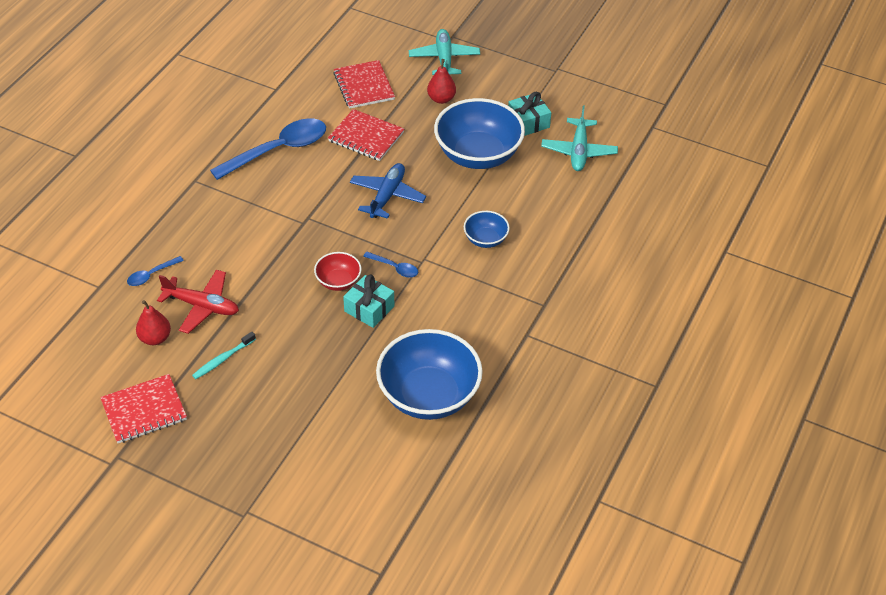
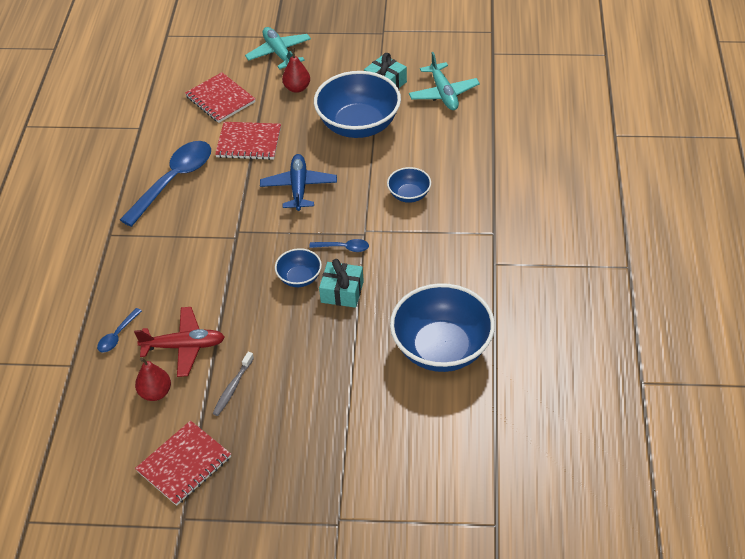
camera: 20 degrees left, 0 degrees up
turquoise toothbrush [192,332,256,379] -> grey toothbrush [212,352,254,416]
red bowl [314,252,362,291] -> blue bowl [275,248,322,287]

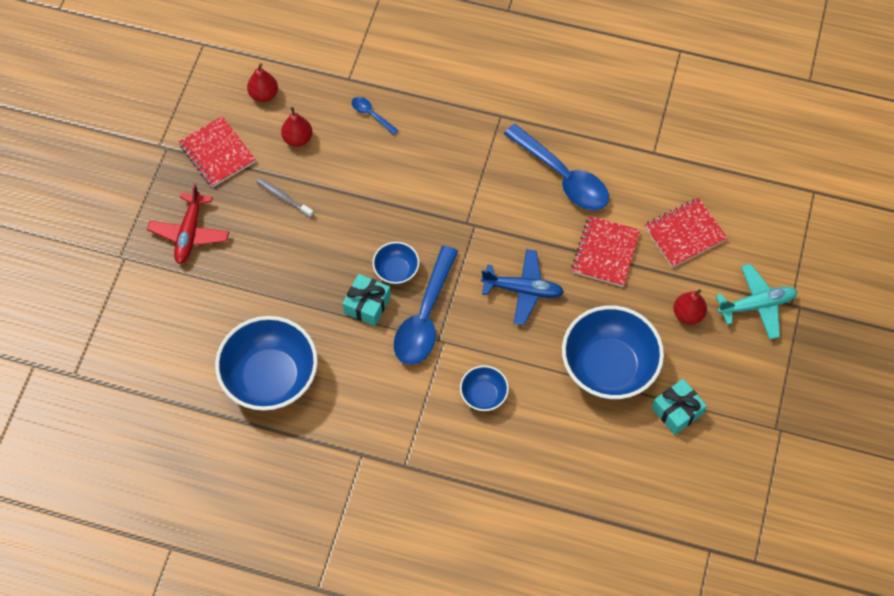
camera: 100 degrees right, 15 degrees up
red plane [134,307,225,377] -> red plane moved to [147,183,229,264]
blue spoon [309,239,369,252] -> blue spoon [394,246,458,365], size x2.23
turquoise plane [409,52,480,110] -> none
none -> red pear [247,63,278,102]

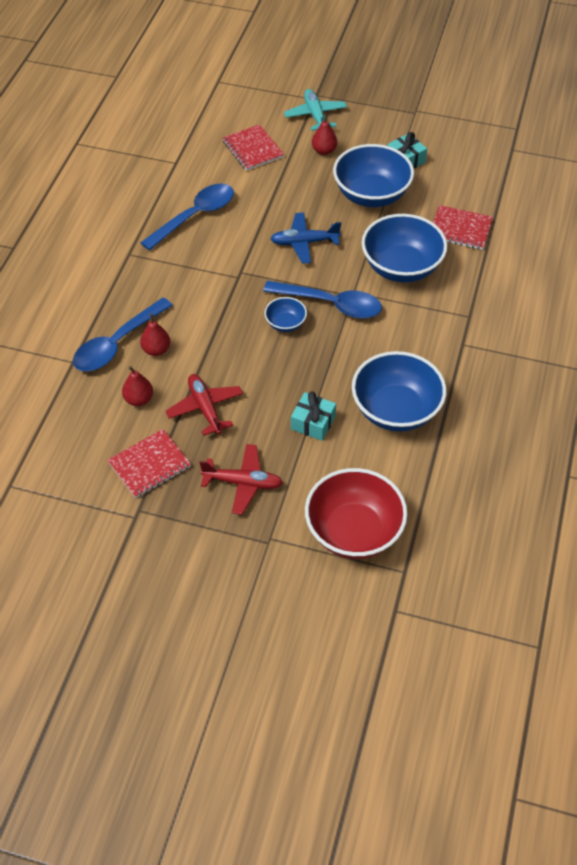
camera: 90 degrees left, 10 degrees down
red pear [247,63,278,102] -> red pear moved to [140,314,171,356]
grey toothbrush [256,178,314,218] -> red plane [166,374,243,436]
turquoise gift [342,274,391,326] -> turquoise gift moved to [291,391,336,441]
blue spoon [352,97,399,135] -> blue spoon [73,298,173,372], size x2.23
blue bowl [460,365,509,411] -> blue bowl [362,214,447,282], size x2.07
blue plane [481,249,564,325] -> blue plane turned 105 degrees counterclockwise [270,212,341,264]
red notebook [571,216,640,287] -> red notebook moved to [433,205,493,250]
none -> red bowl [305,468,407,559]

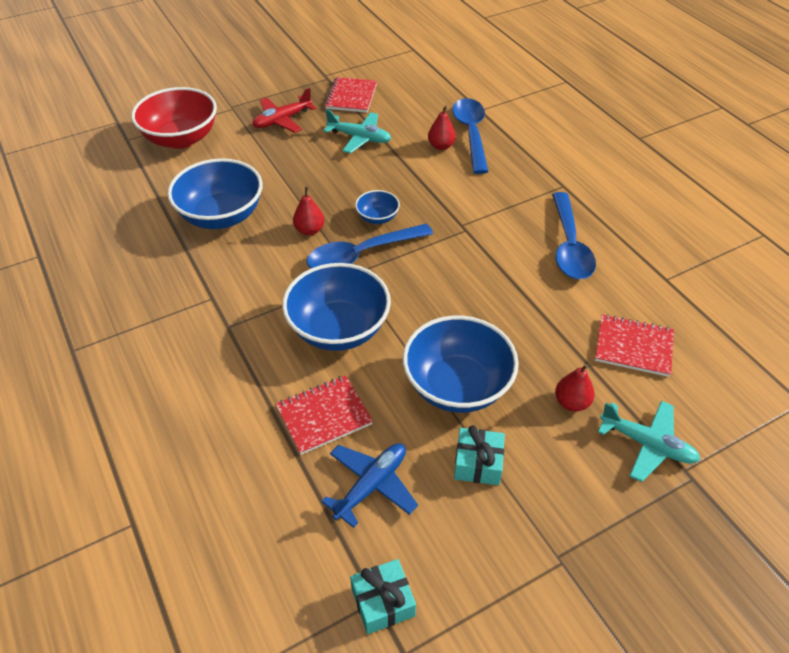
camera: 135 degrees right, 5 degrees down
red pear [122,366,153,406] -> red pear moved to [293,187,325,235]
red plane [166,374,243,436] -> turquoise plane [323,109,391,154]
blue plane [270,212,341,264] -> blue plane moved to [321,443,418,528]
turquoise gift [291,391,336,441] -> turquoise gift moved to [350,559,416,634]

